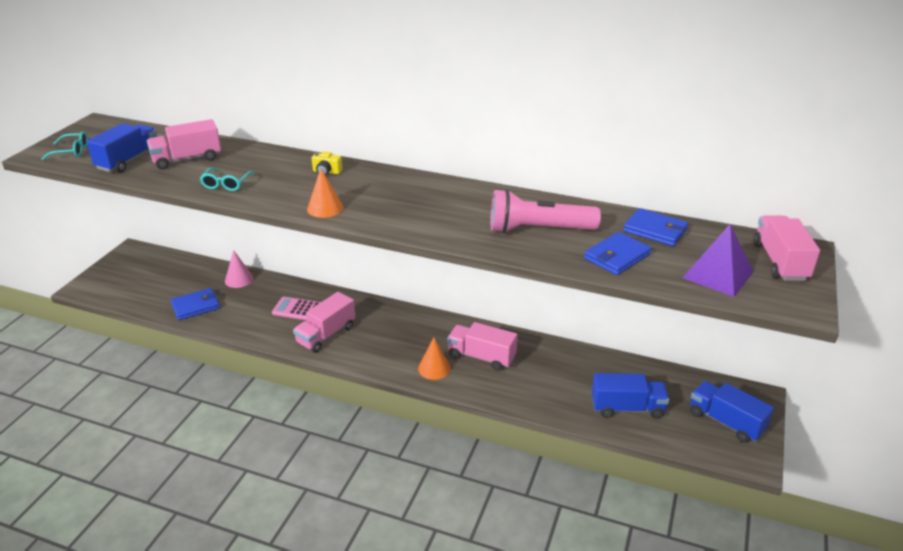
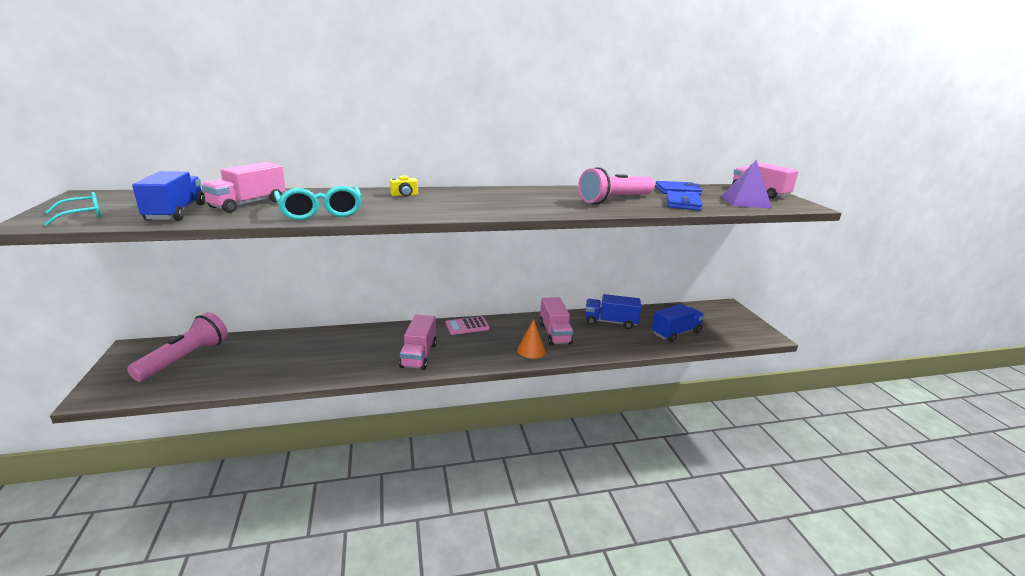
camera: 35 degrees left, 10 degrees down
blue wallet [170,288,220,320] -> none
turquoise glasses [200,168,255,191] -> turquoise glasses [274,186,362,220], size x1.73
pink cone [225,250,253,288] -> none
pink calculator [272,297,321,320] -> pink calculator moved to [445,316,490,335]
orange cone [307,168,343,218] -> none
pink truck [447,322,518,371] -> pink truck turned 90 degrees counterclockwise [539,297,573,346]
blue truck [690,381,774,443] -> blue truck moved to [585,294,641,329]
none -> pink flashlight [127,312,228,382]

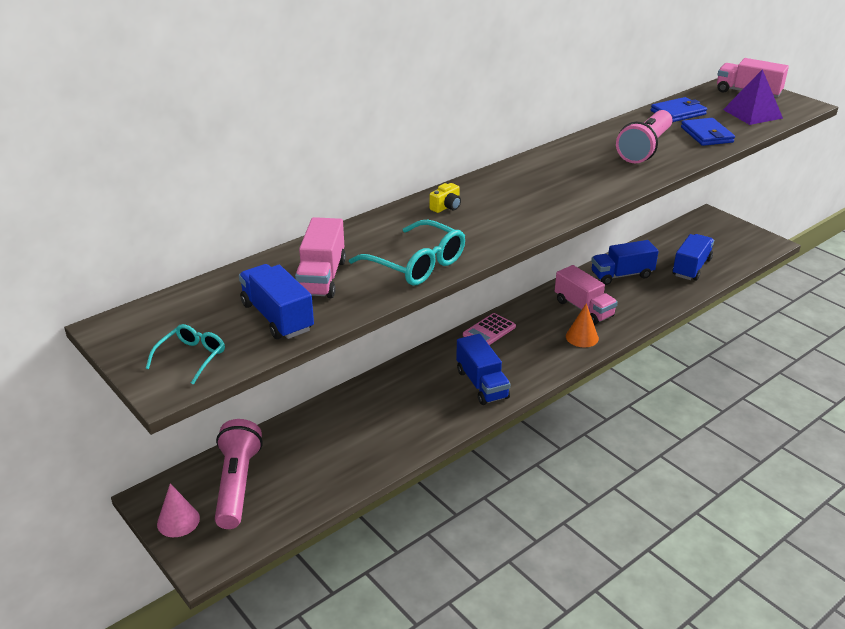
camera: 25 degrees left, 10 degrees up
pink truck [399,315,437,370] -> blue truck [456,334,510,405]
none -> pink cone [157,483,200,537]

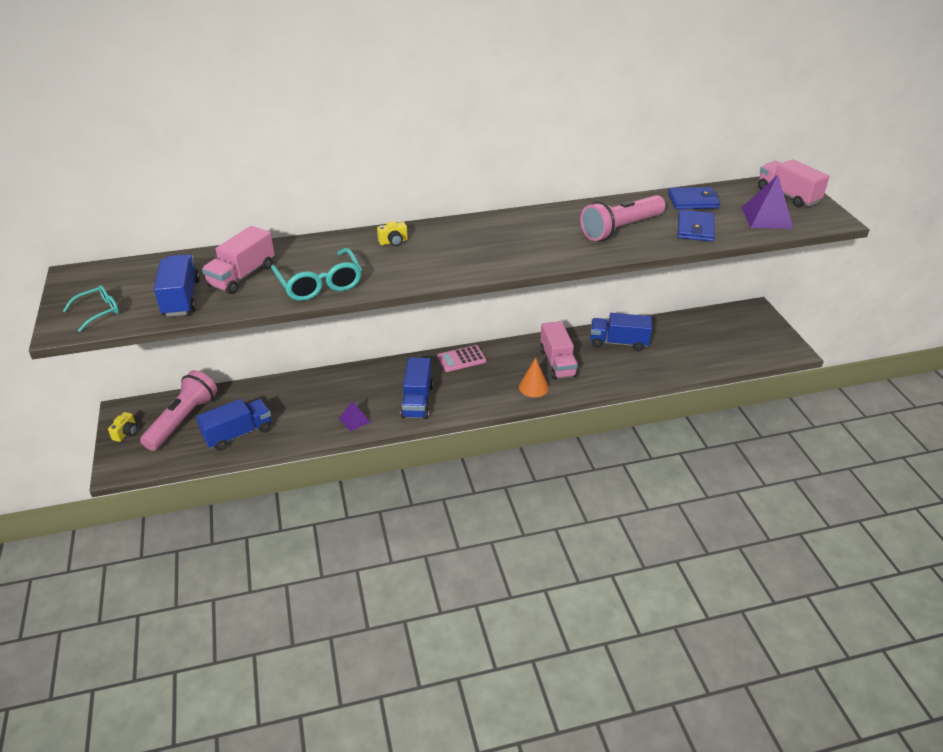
camera: 25 degrees right, 5 degrees up
pink cone [157,483,200,537] -> yellow camera [108,412,137,442]
blue truck [672,234,714,280] -> blue truck moved to [196,399,271,451]
none -> purple pyramid [339,401,370,431]

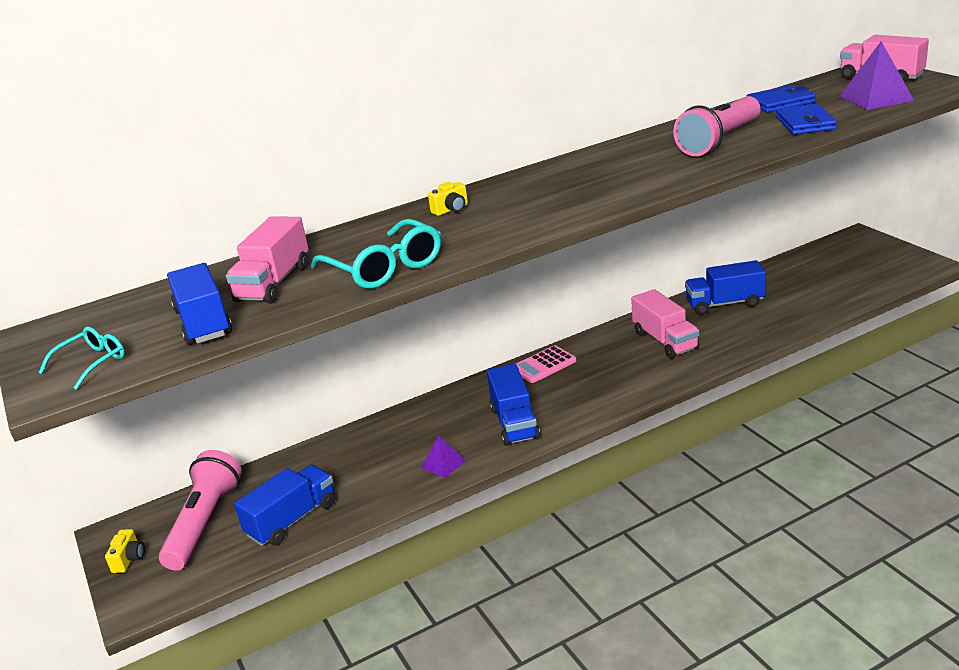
camera: 10 degrees left, 10 degrees down
orange cone [519,358,549,397] -> none

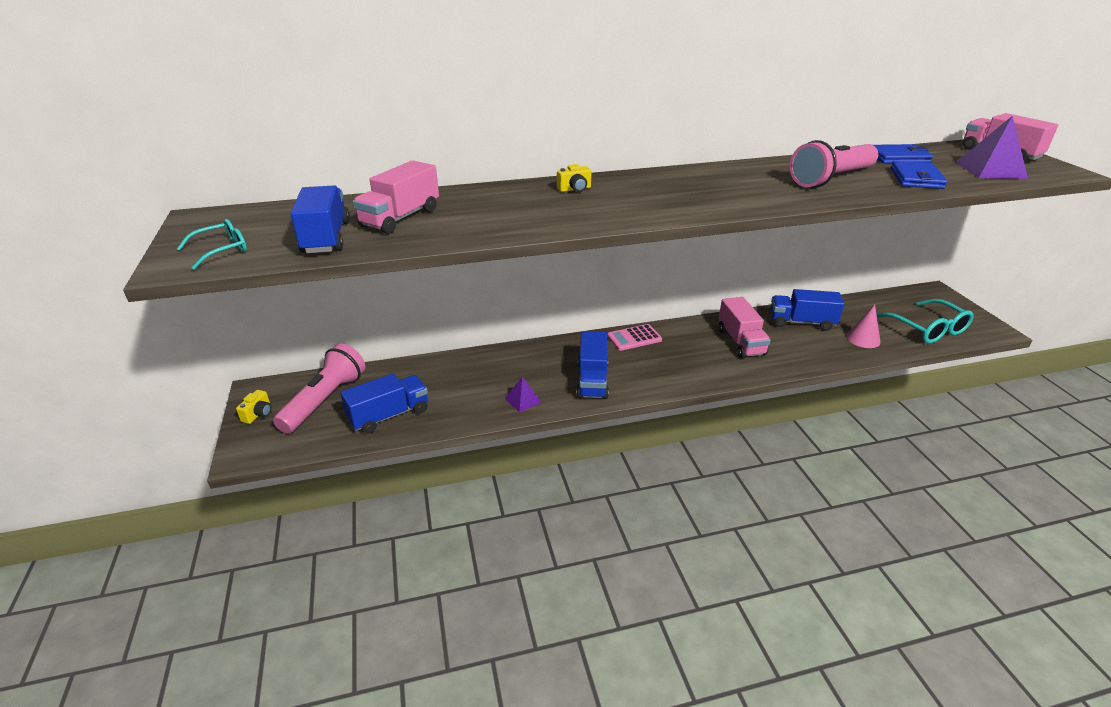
camera: 10 degrees right, 5 degrees up
turquoise glasses [311,219,441,289] -> turquoise glasses moved to [876,299,974,343]
none -> pink cone [846,305,881,348]

